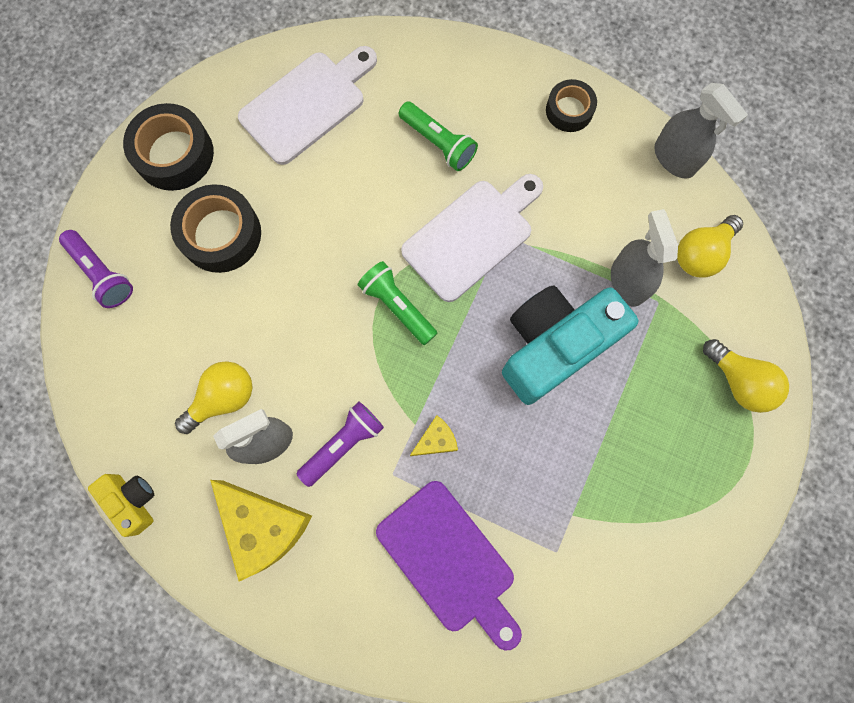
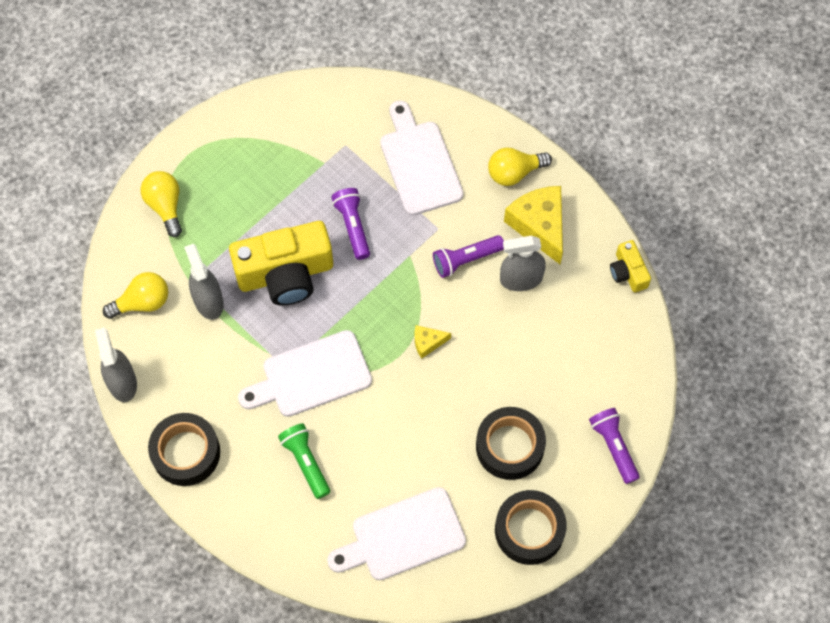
camera: 160 degrees left, 10 degrees down
yellow light bulb [175,361,253,434] -> yellow light bulb moved to [488,148,552,186]
green flashlight [358,261,437,345] -> none
purple cutting board [376,481,522,651] -> white cutting board [380,100,464,215]
yellow cheese [410,415,458,456] -> yellow cheese moved to [415,325,451,359]
turquoise camera [502,285,639,405] -> yellow camera [229,221,333,306]
black tape [546,79,597,132] -> black tape [148,413,220,486], size x1.63
grey spray bottle [611,209,678,307] -> grey spray bottle turned 150 degrees clockwise [184,244,224,320]
none -> purple flashlight [331,188,370,260]

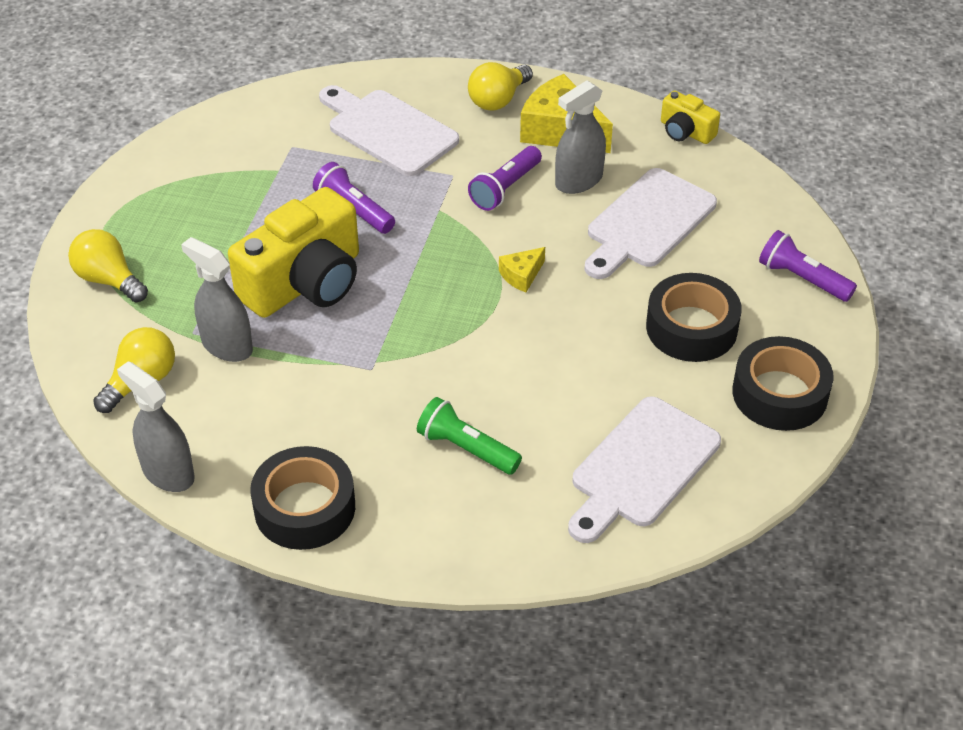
camera: 30 degrees left, 20 degrees down
white cutting board [238,330,372,417] -> white cutting board moved to [585,168,717,279]

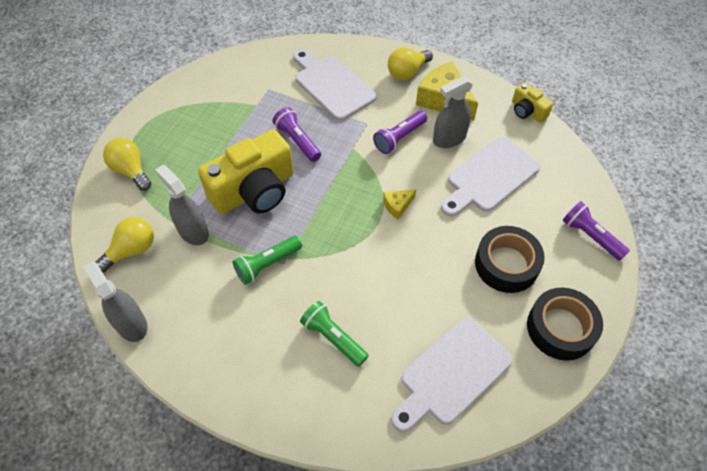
camera: 10 degrees right, 10 degrees up
black tape [250,446,355,550] -> none
none -> green flashlight [232,236,302,285]

